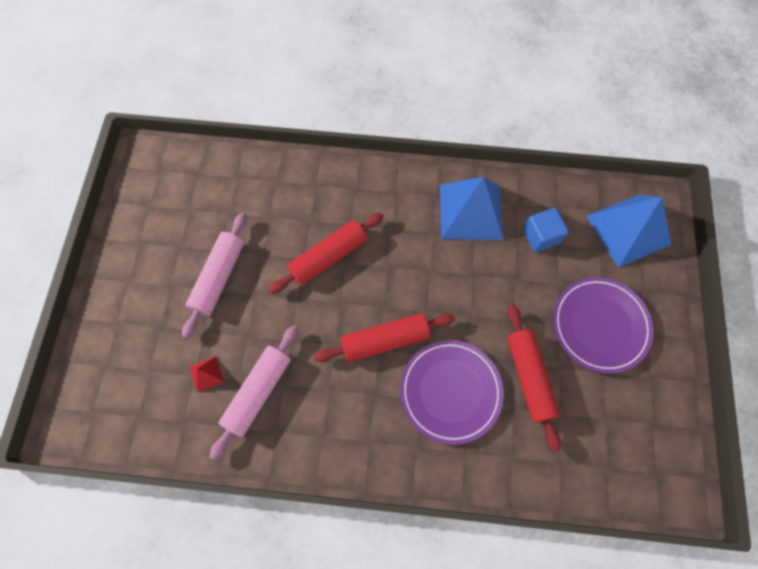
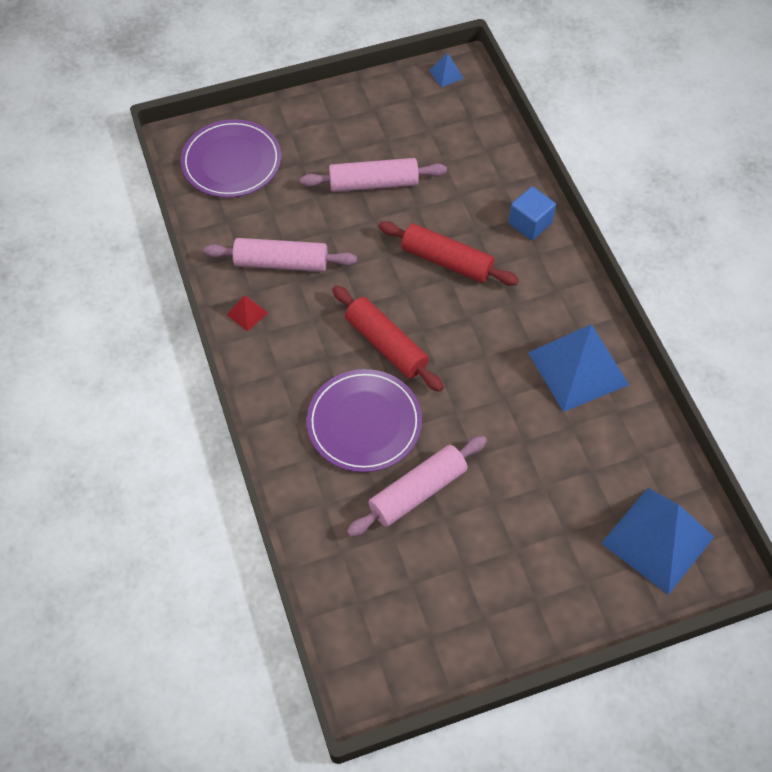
camera: 65 degrees right, 10 degrees down
red pyramid [190,357,224,393] -> red pyramid moved to [227,296,268,332]
red rolling pin [507,305,561,452] -> pink rolling pin [347,436,487,537]
blue cube [523,208,569,252] -> blue cube moved to [508,187,556,240]
purple plate [553,277,653,374] -> purple plate moved to [181,119,281,198]
none -> blue pyramid [429,53,464,87]

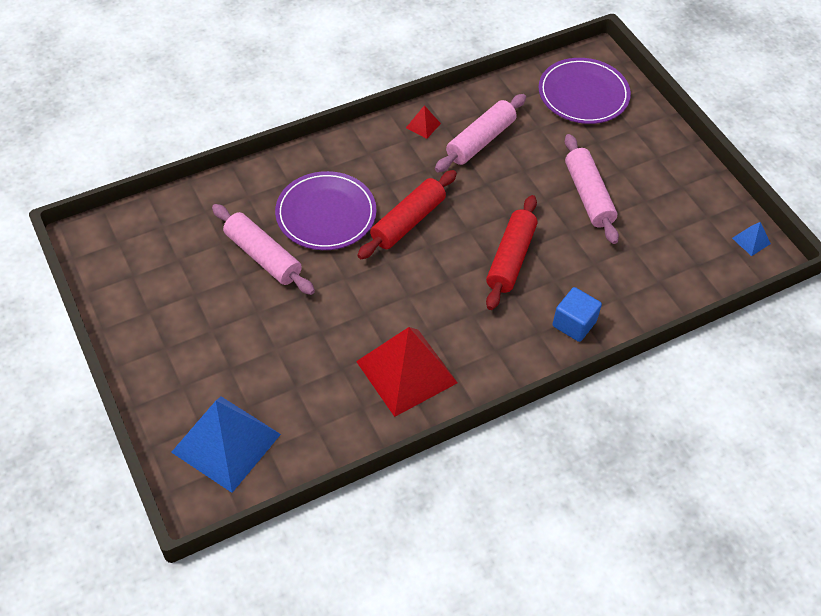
camera: 80 degrees right, 5 degrees down
pink rolling pin [204,238,357,272] -> pink rolling pin turned 45 degrees clockwise [435,94,526,172]
blue pyramid [528,324,629,412] -> red pyramid [356,327,458,417]

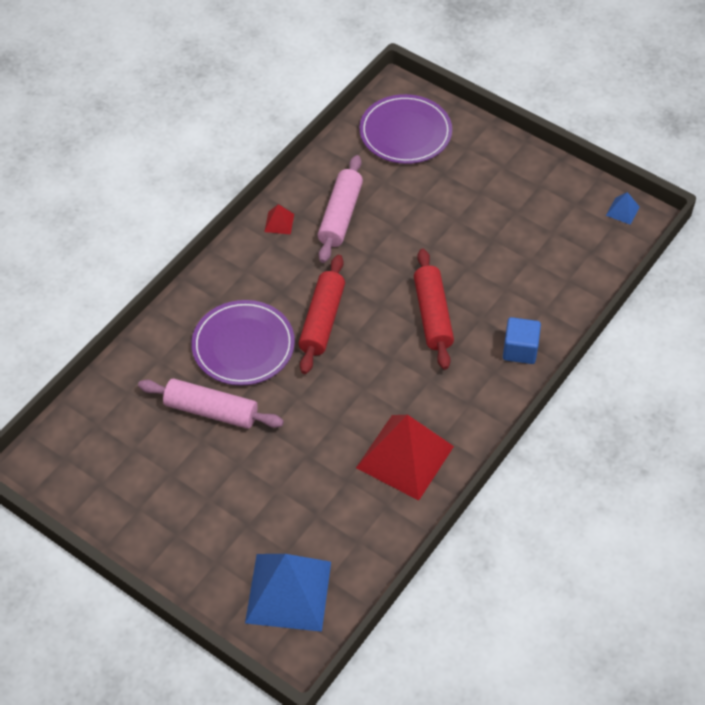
camera: 25 degrees left, 0 degrees up
pink rolling pin [565,134,619,244] -> none

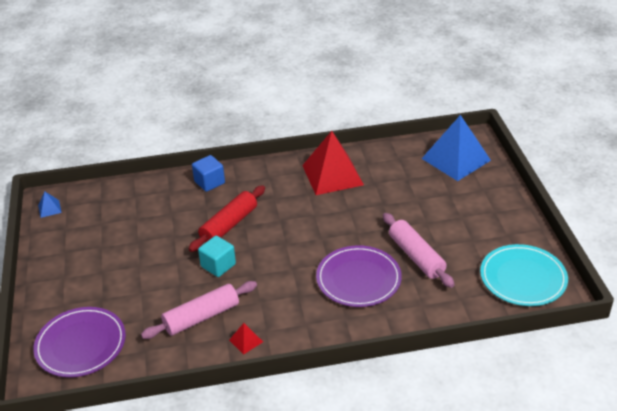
camera: 135 degrees left, 15 degrees down
red rolling pin [298,255,345,374] -> none
none -> turquoise cube [198,235,236,277]
none -> turquoise plate [480,244,568,306]

